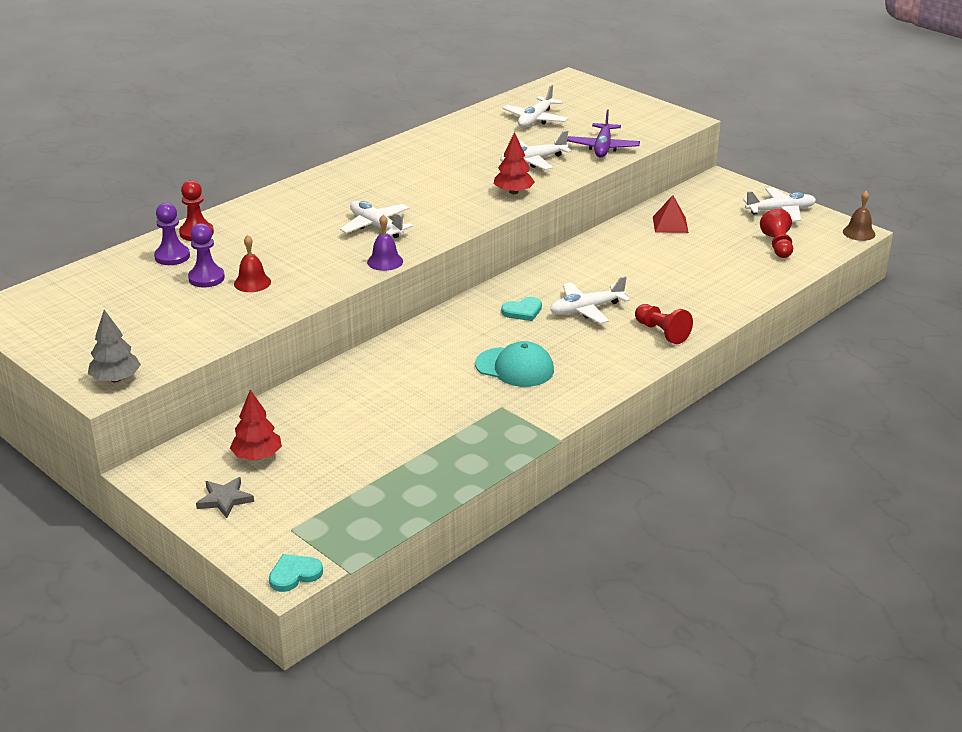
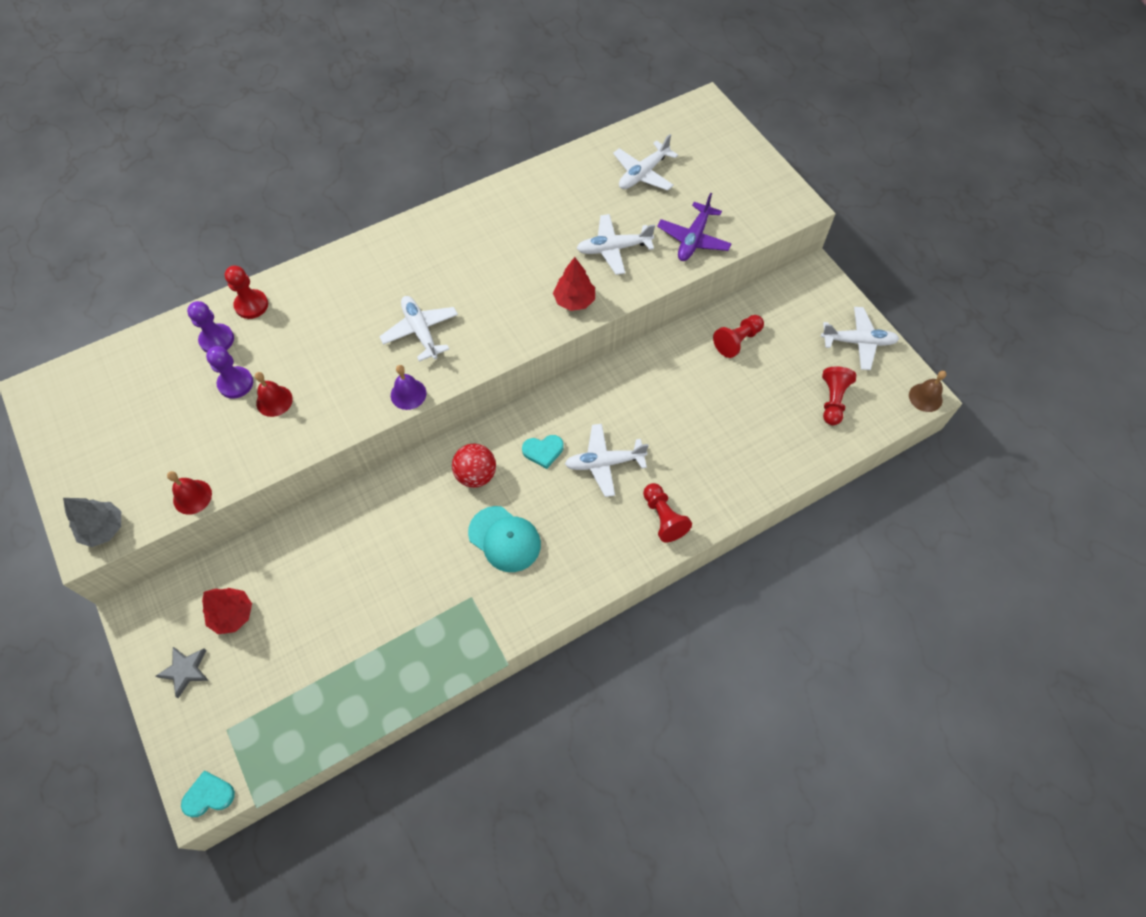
camera: 15 degrees right, 30 degrees up
red pyramid [653,195,689,233] -> red pawn [713,315,764,358]
none -> red bell [167,471,212,515]
none -> red ball [452,444,496,488]

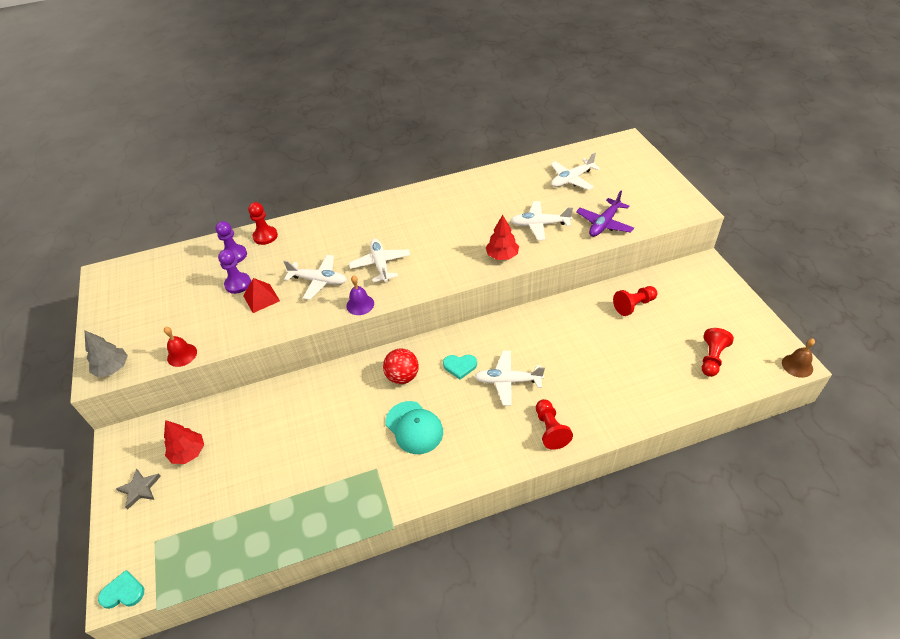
camera: 15 degrees right, 15 degrees down
red bell [255,372,293,417] -> red pyramid [243,278,280,313]
white plane [821,307,899,370] -> white plane moved to [283,255,347,300]

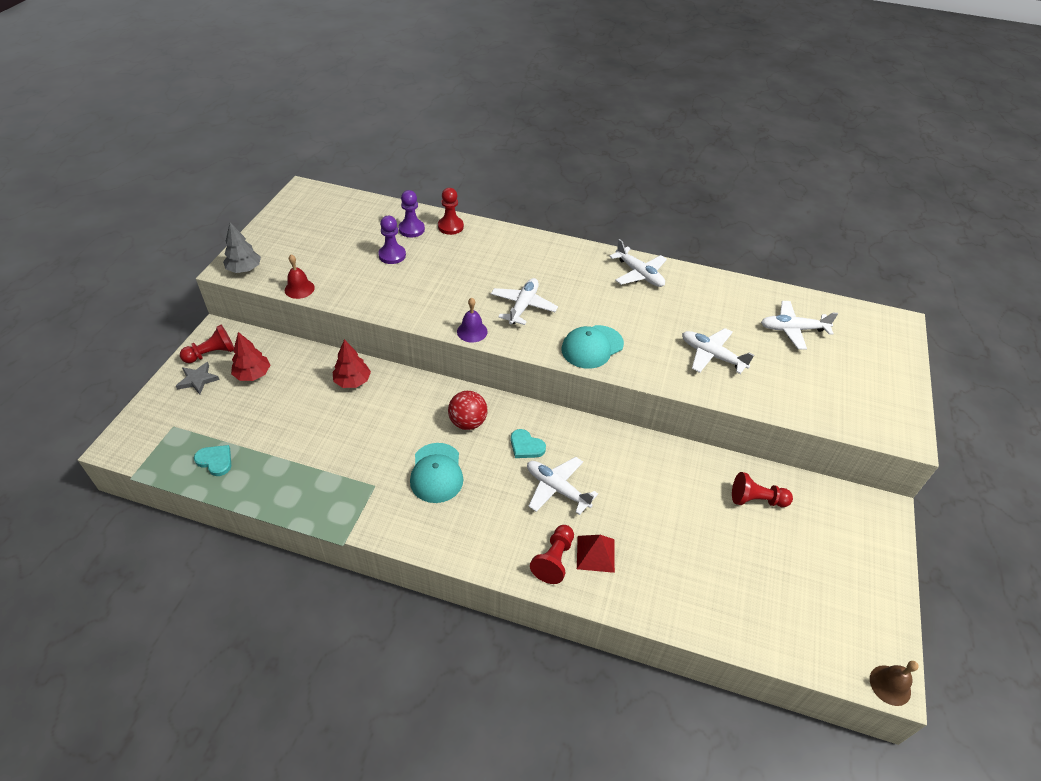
camera: 30 degrees right, 0 degrees up
turquoise heart [98,570,144,609] -> turquoise heart moved to [194,445,231,476]
red pyramid [243,278,280,313] -> red pyramid moved to [577,535,615,573]
white plane [283,255,347,300] -> white plane moved to [609,239,667,287]
red tree [486,215,519,260] -> red tree moved to [333,339,371,388]
purple plane [576,191,634,237] -> none
red pawn [702,328,734,377] -> red pawn moved to [180,325,234,363]
none -> turquoise cap [561,325,624,369]

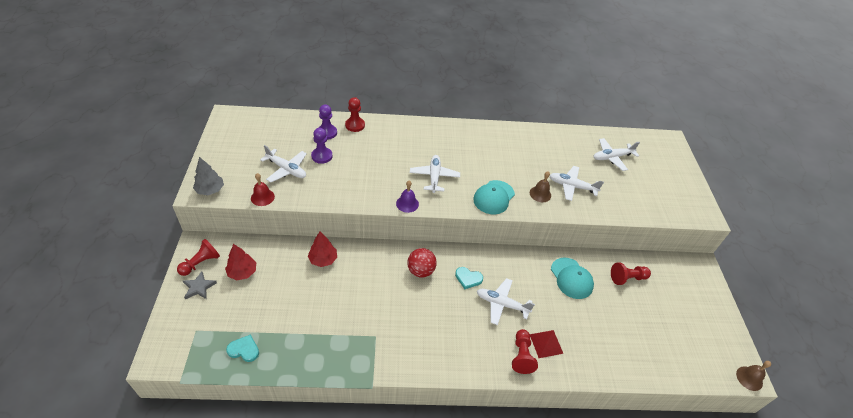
camera: 20 degrees left, 0 degrees up
turquoise cap [410,443,464,503] -> turquoise cap moved to [551,258,594,299]
white plane [609,239,667,287] -> white plane moved to [260,145,307,182]
none -> brown bell [530,171,551,202]

